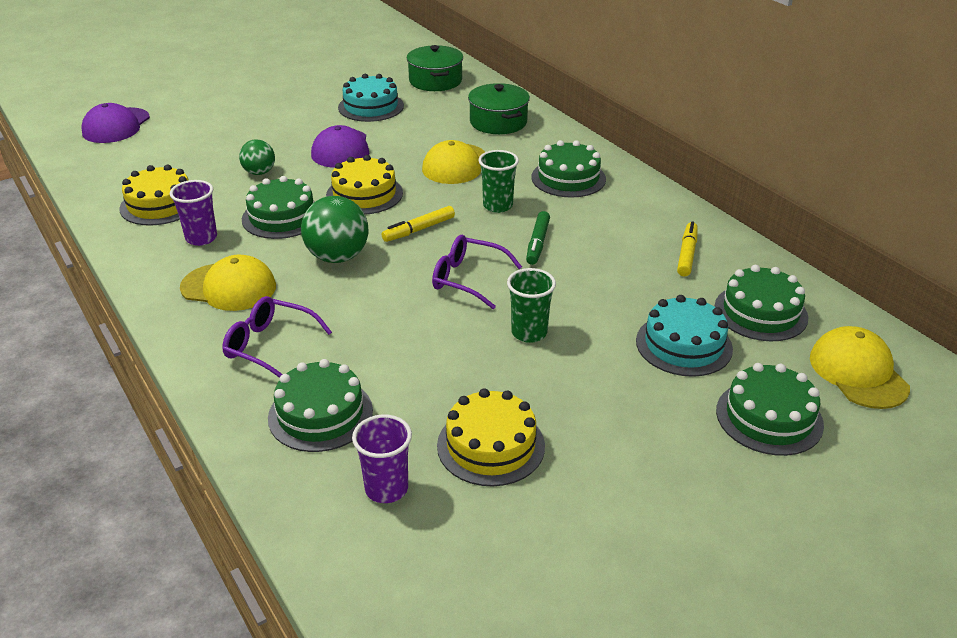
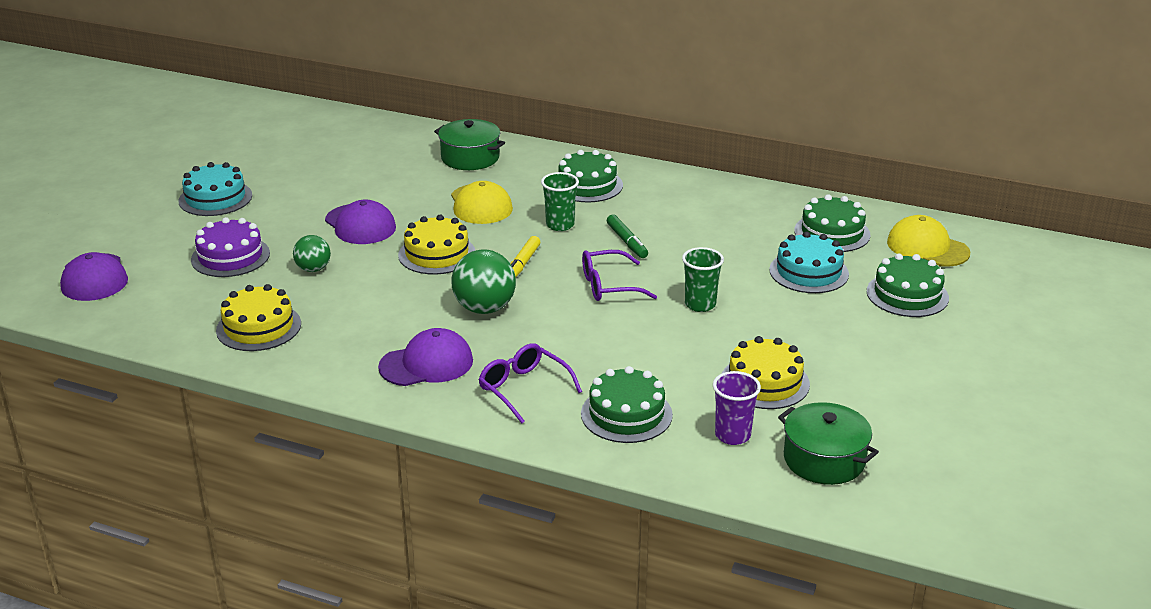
camera: 35 degrees left, 5 degrees down
purple cup [170,180,217,246] -> none
yellow cap [180,255,276,311] -> purple cap [378,328,473,386]
purple glasses [222,296,332,378] -> purple glasses turned 60 degrees clockwise [479,343,582,423]
green cake [242,176,314,239] -> none
turquoise cake [338,74,404,122] -> turquoise cake moved to [179,162,252,216]
green pot [407,45,463,91] -> green pot moved to [778,402,879,485]
yellow marker [677,221,698,276] -> none
none -> purple cake [191,217,270,277]

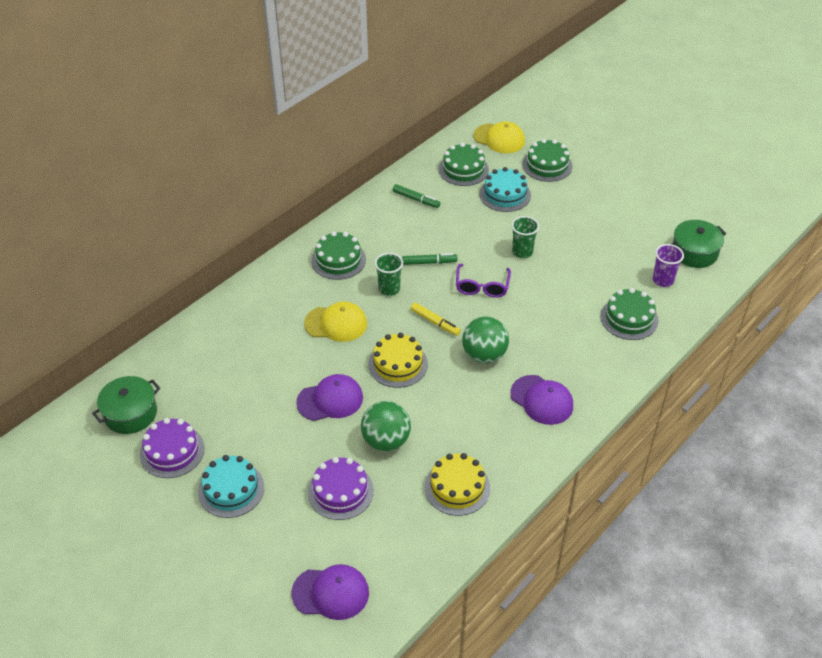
camera: 70 degrees left, 15 degrees up
green ball [293,235,331,272] -> green ball [361,401,411,451], size x1.65
purple cap [378,328,473,386] -> purple cap turned 135 degrees clockwise [510,375,573,425]
green pot [434,119,505,170] -> green pot moved to [92,376,160,434]
purple glasses [479,343,582,423] -> none
yellow cake [722,336,810,409] -> none
yellow cap [887,215,970,267] -> yellow cap turned 120 degrees counterclockwise [473,122,525,153]
none -> purple cake [140,418,204,478]
none -> green marker [393,184,440,208]

